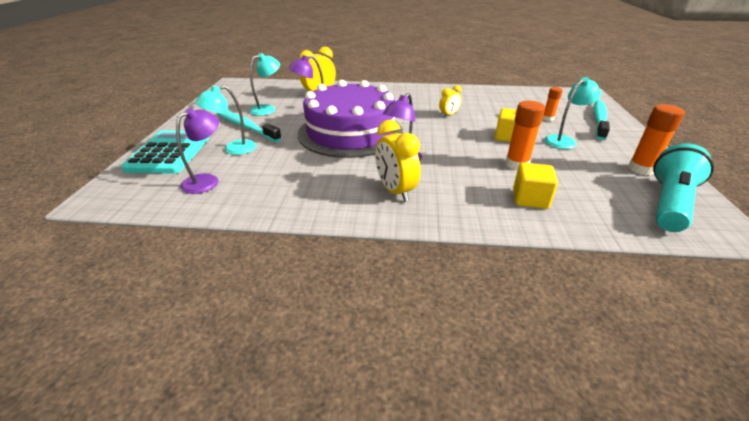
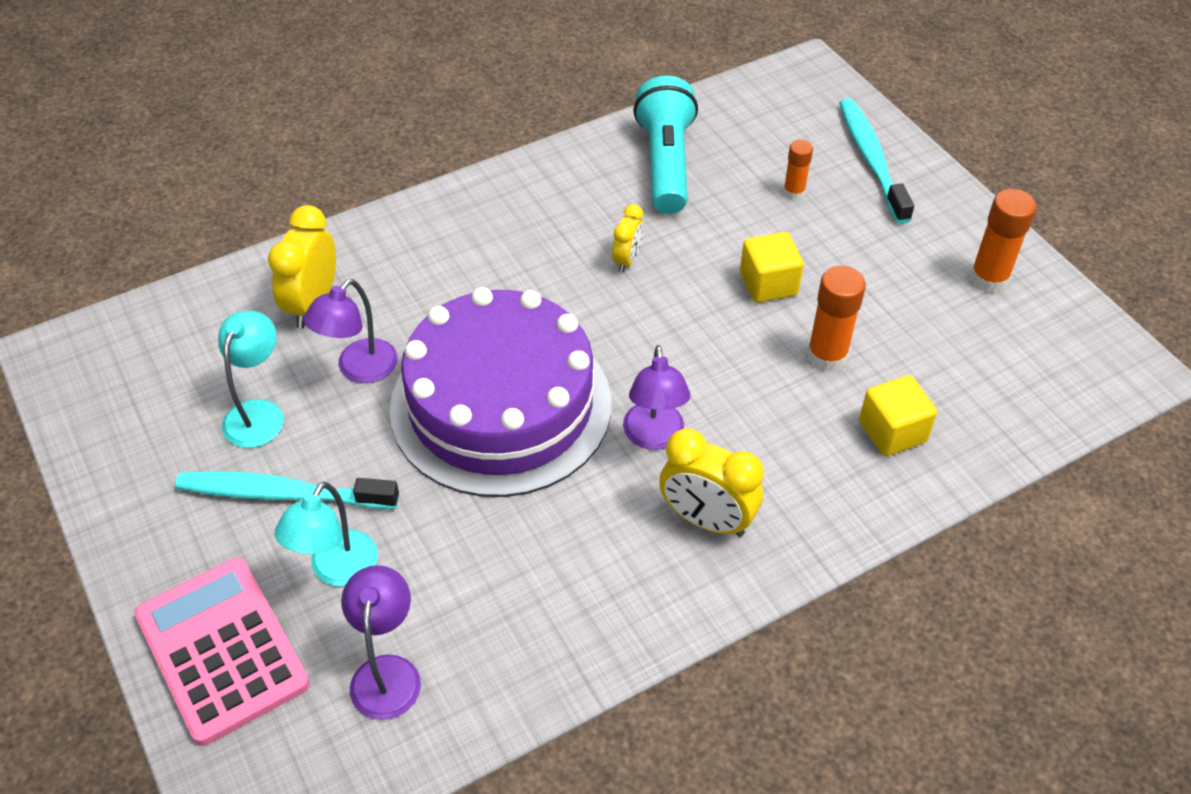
camera: 35 degrees left, 15 degrees up
turquoise calculator [121,130,209,174] -> pink calculator [134,558,310,746]
turquoise lamp [545,77,601,149] -> none
turquoise flashlight [653,143,714,232] -> turquoise flashlight moved to [633,76,698,214]

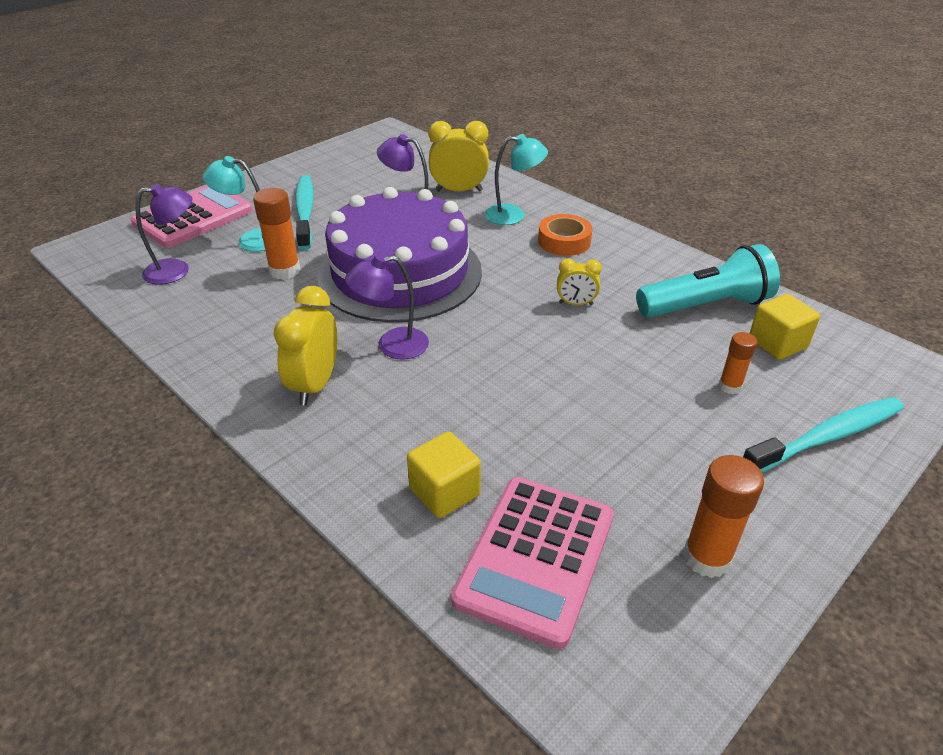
camera: 75 degrees right, 10 degrees down
turquoise lamp [218,311,283,448] -> turquoise lamp moved to [485,134,548,225]
yellow cube [740,232,804,303] -> yellow cube moved to [750,294,820,360]
orange glue stick [807,266,866,372] -> orange glue stick moved to [253,188,301,280]
none -> pink calculator [451,477,614,649]
none -> orange tape [538,214,593,256]

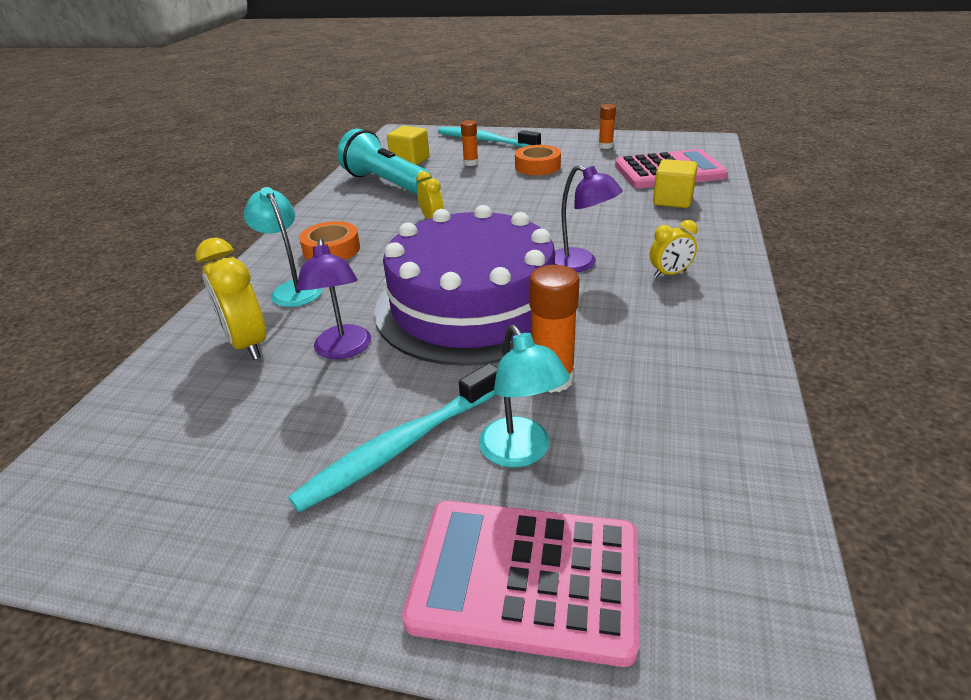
camera: 120 degrees left, 5 degrees down
purple lamp [135,184,193,285] -> none
yellow clock [274,286,337,405] -> yellow clock [650,220,698,278], size x0.58
orange glue stick [683,455,764,578] -> orange glue stick [599,104,616,149], size x0.60
none -> orange tape [515,145,561,175]

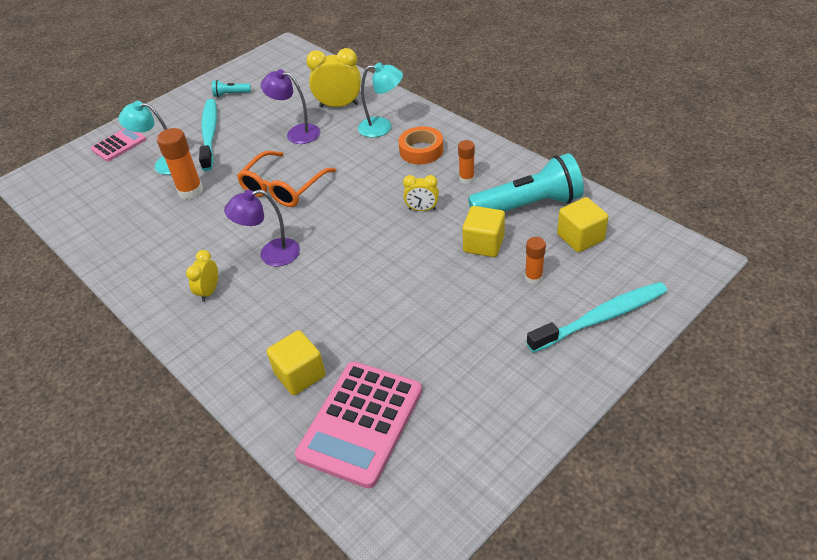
camera: 125 degrees right, 10 degrees up
purple cake [374,205,555,366] -> orange glasses [237,151,336,207]
pink calculator [402,501,639,667] -> pink calculator [91,128,146,162], size x0.56
orange tape [515,145,561,175] -> none
orange glue stick [599,104,616,149] -> orange glue stick moved to [458,140,475,184]
none -> turquoise flashlight [212,80,251,97]
none -> yellow cube [462,206,505,257]

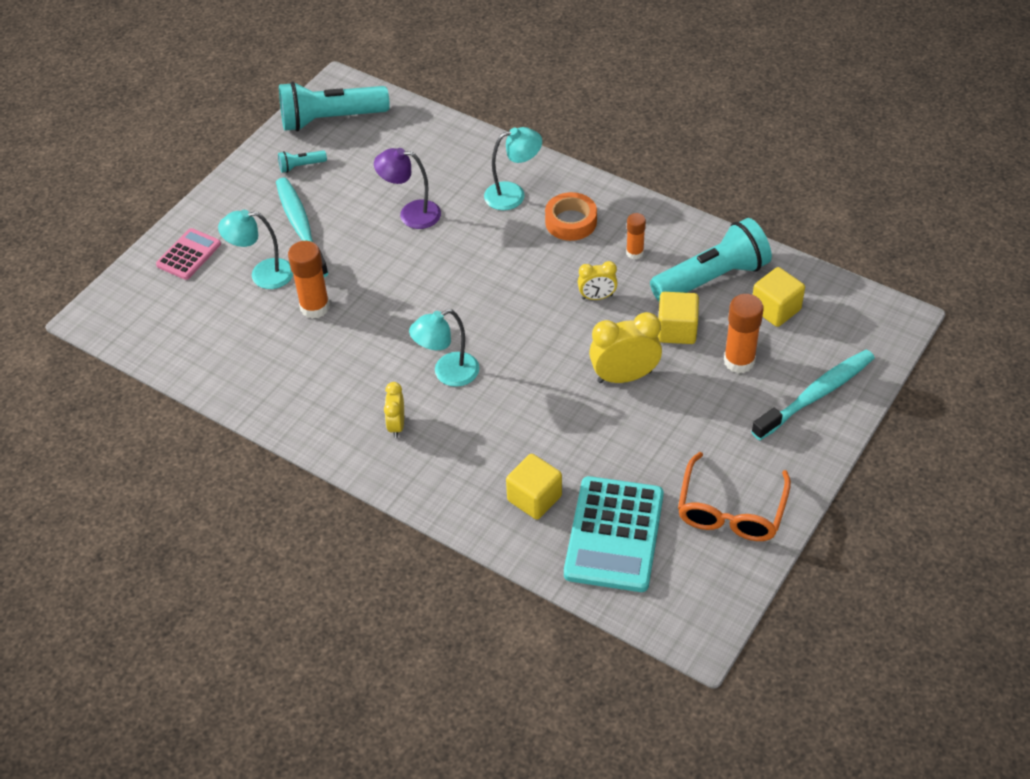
camera: 15 degrees left, 5 degrees up
purple lamp [224,189,300,266] -> turquoise lamp [409,309,479,387]
orange glasses [237,151,336,207] -> orange glasses moved to [678,452,791,541]
pink calculator [295,361,422,489] -> turquoise calculator [564,476,664,592]
yellow clock [306,48,361,107] -> yellow clock moved to [589,312,662,383]
orange glue stick [525,237,546,285] -> orange glue stick [724,294,764,373], size x1.65
none -> turquoise flashlight [279,81,390,132]

